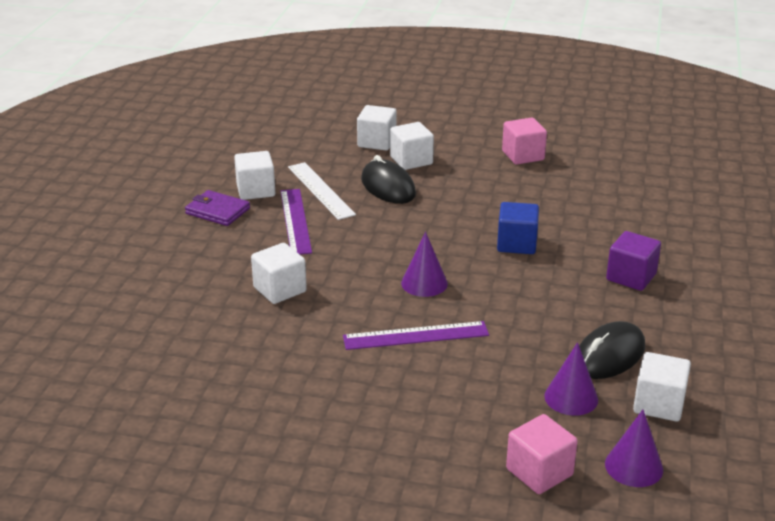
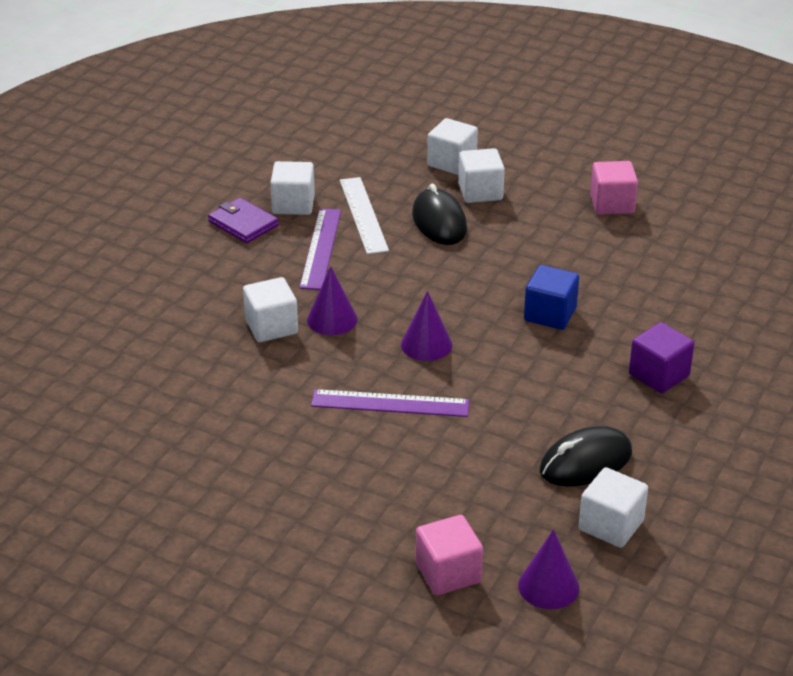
camera: 15 degrees right, 5 degrees up
purple cone [544,342,598,416] -> purple cone moved to [307,266,357,335]

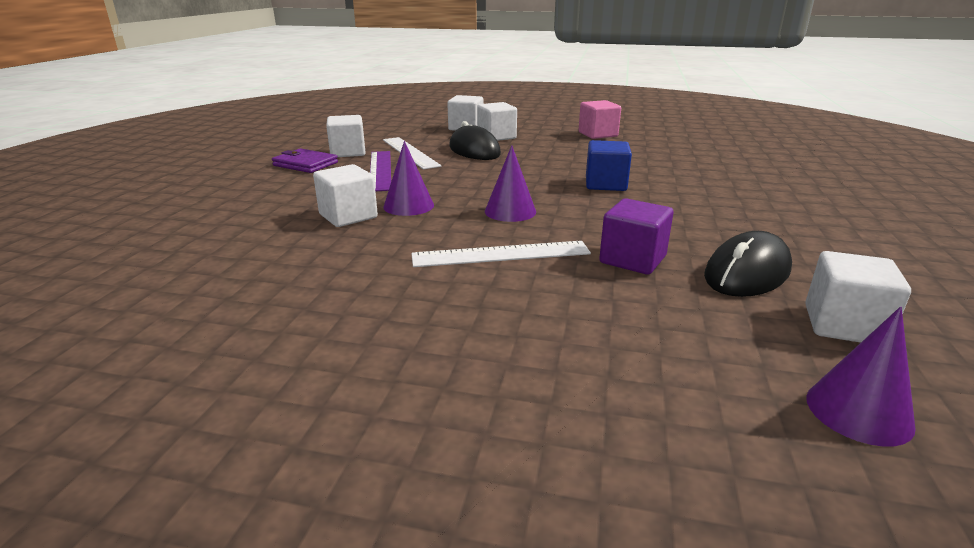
camera: 15 degrees left, 10 degrees down
purple ruler [311,389,470,417] -> white ruler [411,241,591,267]
pink cube [416,515,483,596] -> none
purple cube [629,322,694,393] -> purple cube moved to [599,198,674,275]

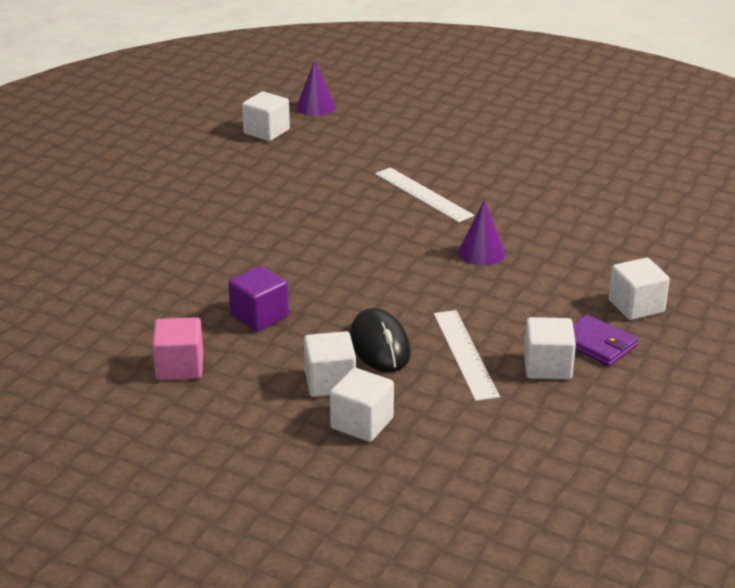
camera: 165 degrees left, 5 degrees up
white cube [313,164,378,227] -> white cube moved to [609,258,670,320]
purple ruler [370,151,391,191] -> none
white ruler [411,241,591,267] -> white ruler turned 45 degrees clockwise [375,167,474,223]
purple cone [485,145,536,222] -> none
blue cube [586,140,632,191] -> none
purple cube [599,198,674,275] -> purple cube moved to [228,266,288,332]
black mouse [704,231,792,297] -> none

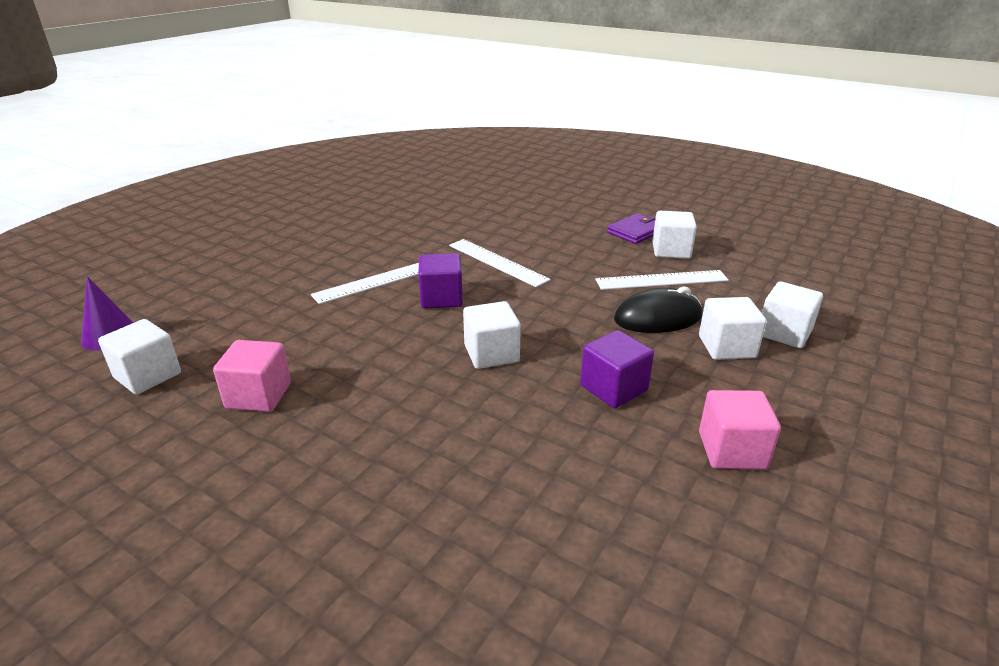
camera: 85 degrees left, 0 degrees up
purple cone [458,200,505,265] -> white ruler [449,239,551,287]
white cube [609,258,670,320] -> white cube moved to [463,301,521,369]
none -> pink cube [213,340,291,412]
none -> purple cube [418,253,463,308]

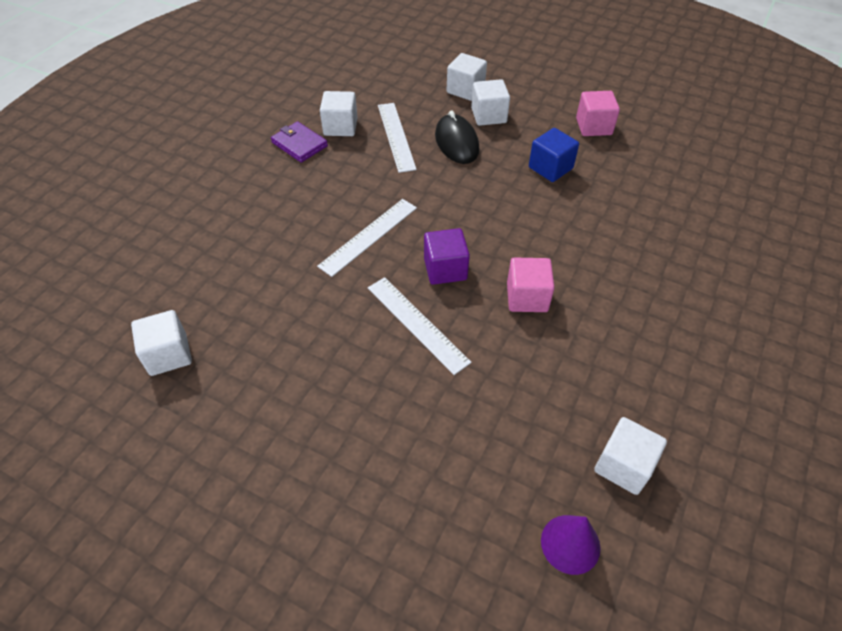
camera: 95 degrees left, 20 degrees up
pink cube [213,340,291,412] -> pink cube moved to [507,258,555,312]
white cube [463,301,521,369] -> white cube moved to [131,310,192,376]
purple cube [580,330,654,408] -> blue cube [529,128,579,182]

